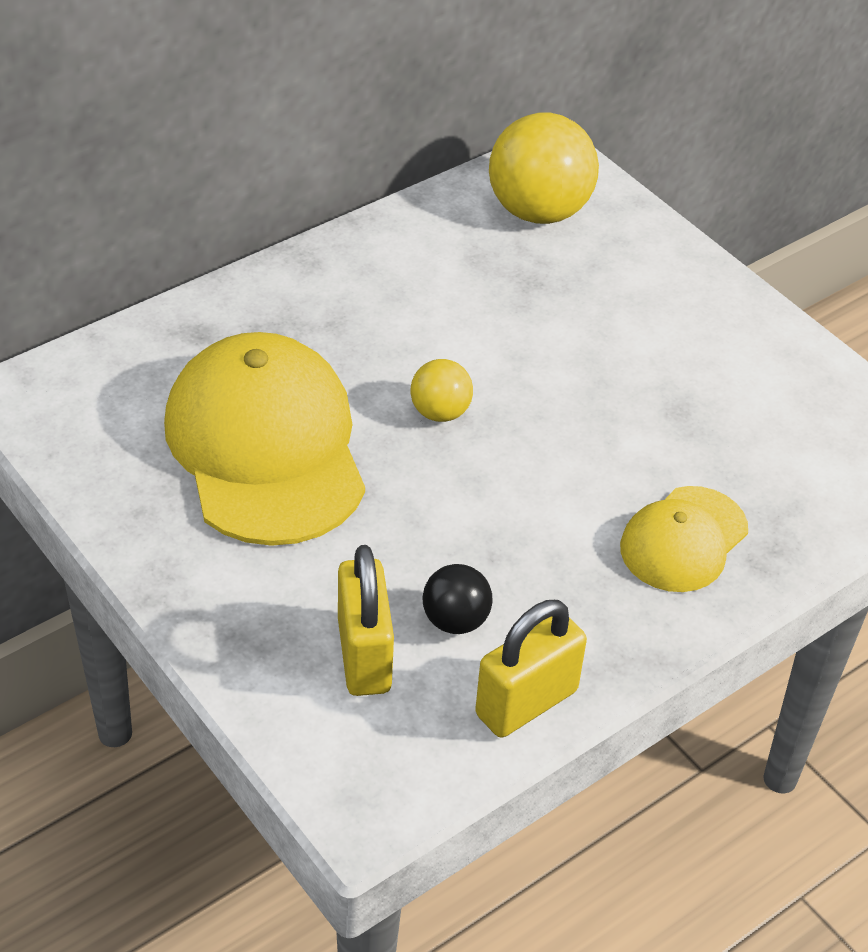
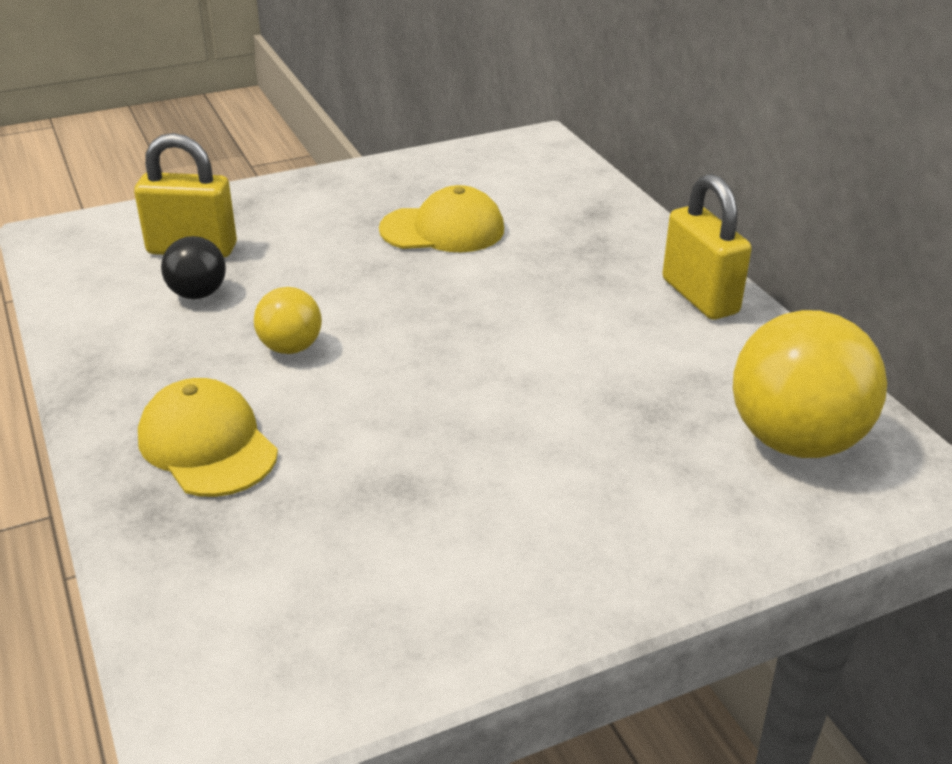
camera: 105 degrees right, 10 degrees down
yellow cap [164,332,365,546] -> yellow cap [379,185,504,252], size x0.54
yellow ball [411,359,473,422] -> yellow ball moved to [254,287,322,354]
yellow padlock [475,600,587,738] -> yellow padlock moved to [662,174,752,320]

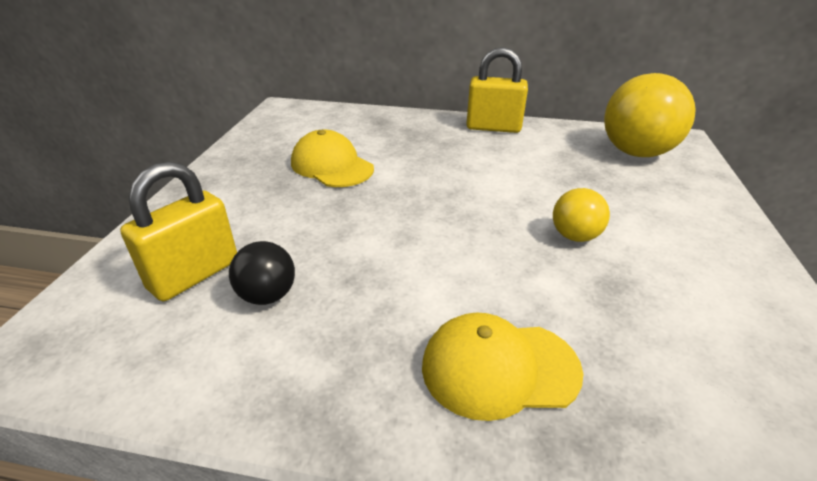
camera: 55 degrees left, 0 degrees up
yellow ball [254,287,322,354] -> yellow ball moved to [553,188,610,242]
yellow cap [379,185,504,252] -> yellow cap turned 75 degrees counterclockwise [291,130,374,187]

